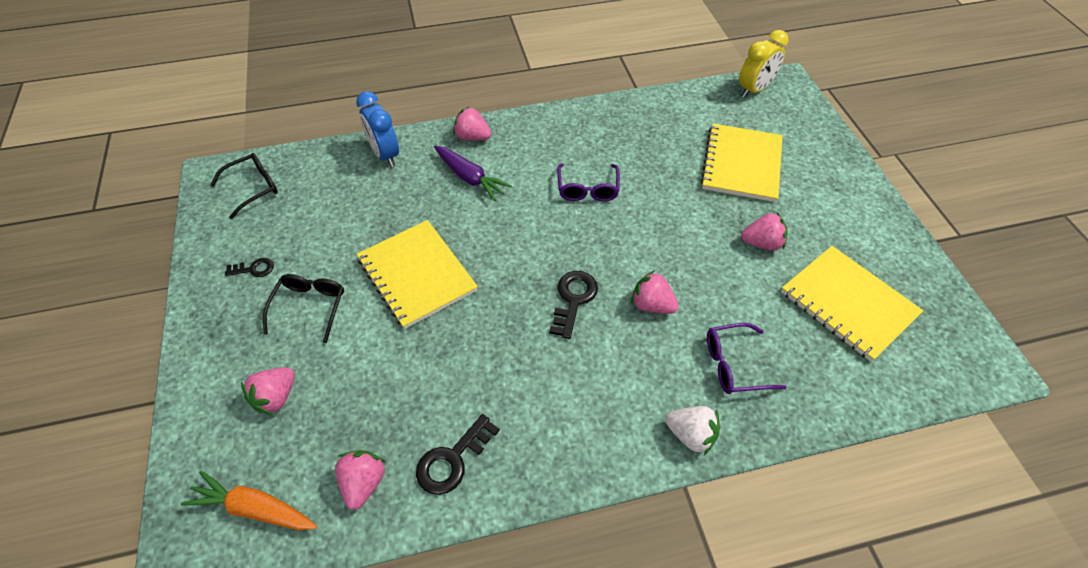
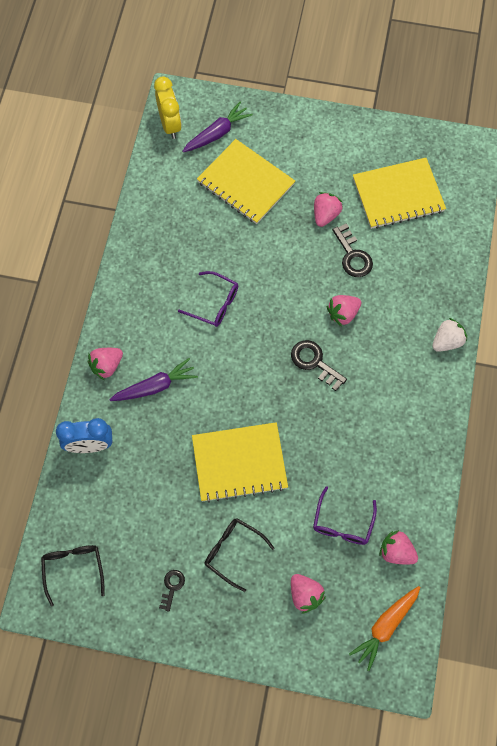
camera: 65 degrees left, 15 degrees up
black key [416,414,500,495] -> black key moved to [332,223,373,277]
purple glasses [707,323,787,394] -> purple glasses moved to [313,486,377,545]
none -> purple carrot [182,102,253,152]

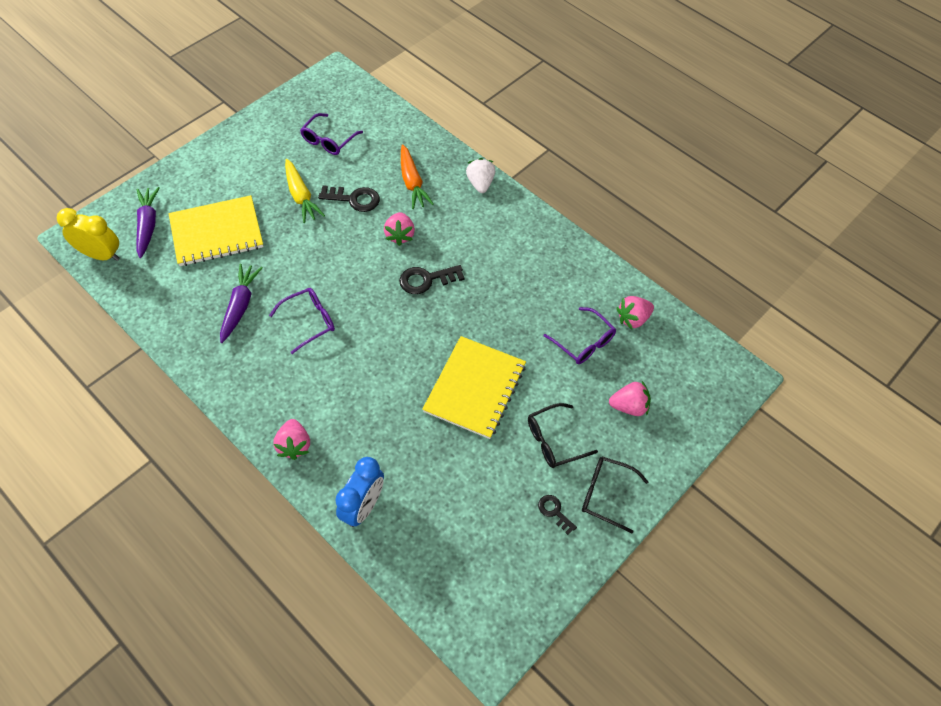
camera: 60 degrees left, 10 degrees down
black glasses [41,545,105,606] -> black glasses moved to [582,456,648,533]
purple carrot [109,358,198,401] -> purple carrot moved to [220,264,263,343]
pink strawberry [314,192,342,227] -> yellow carrot [285,159,325,223]
orange carrot [349,586,420,671] -> orange carrot moved to [401,144,434,209]
yellow notebook [353,158,446,229] -> purple glasses [300,113,363,155]

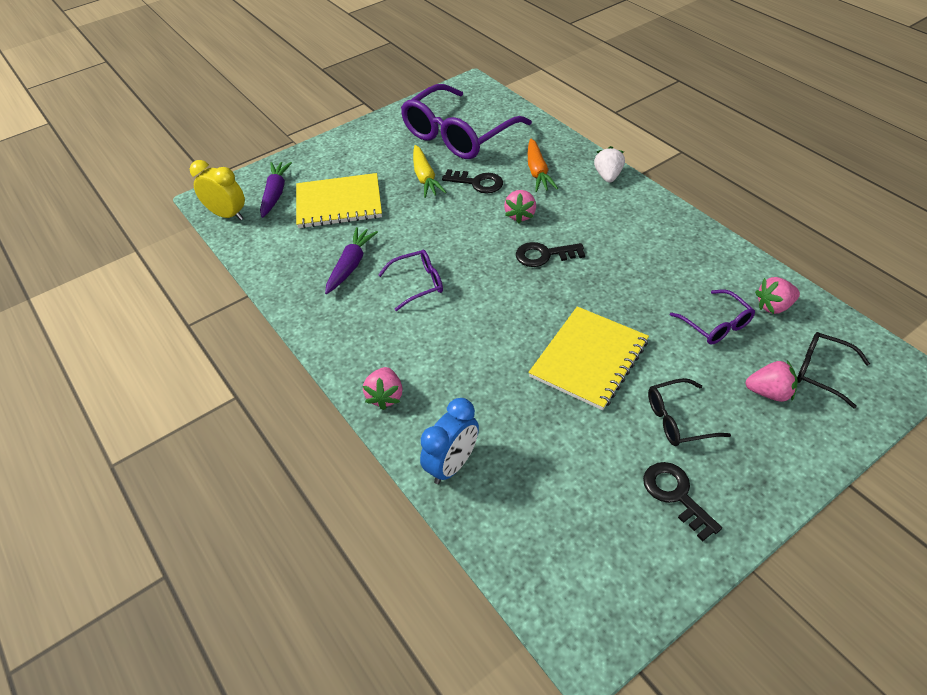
camera: 15 degrees right, 10 degrees down
purple glasses [300,113,363,155] -> purple glasses [401,84,532,159], size x2.14
black key [538,495,577,535] -> black key [643,462,722,541], size x1.66
black glasses [582,456,648,533] -> black glasses moved to [797,332,870,409]

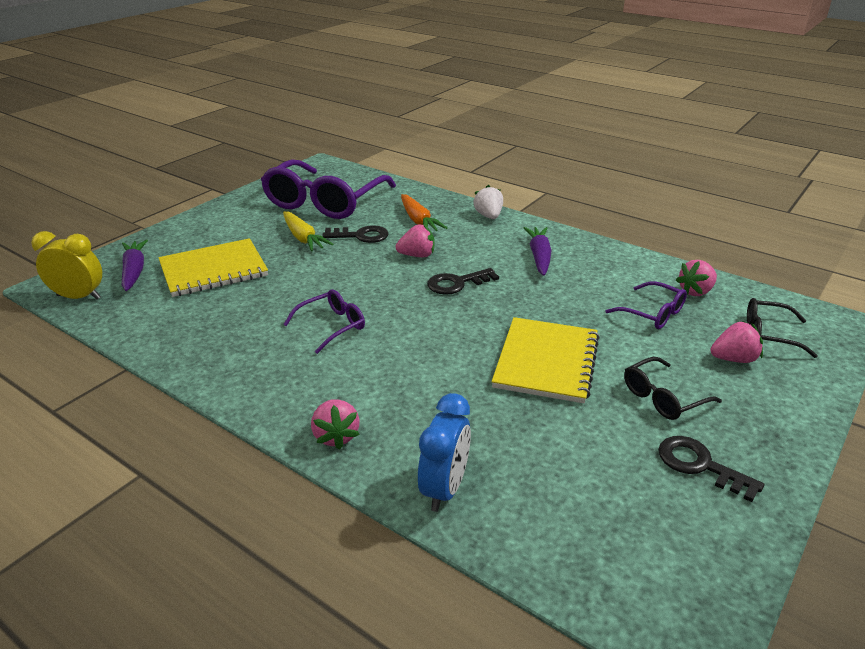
camera: 20 degrees left, 15 degrees down
purple carrot [325,227,378,294] -> purple carrot moved to [524,227,551,276]
pink strawberry [504,190,536,223] -> pink strawberry turned 90 degrees counterclockwise [395,224,434,257]

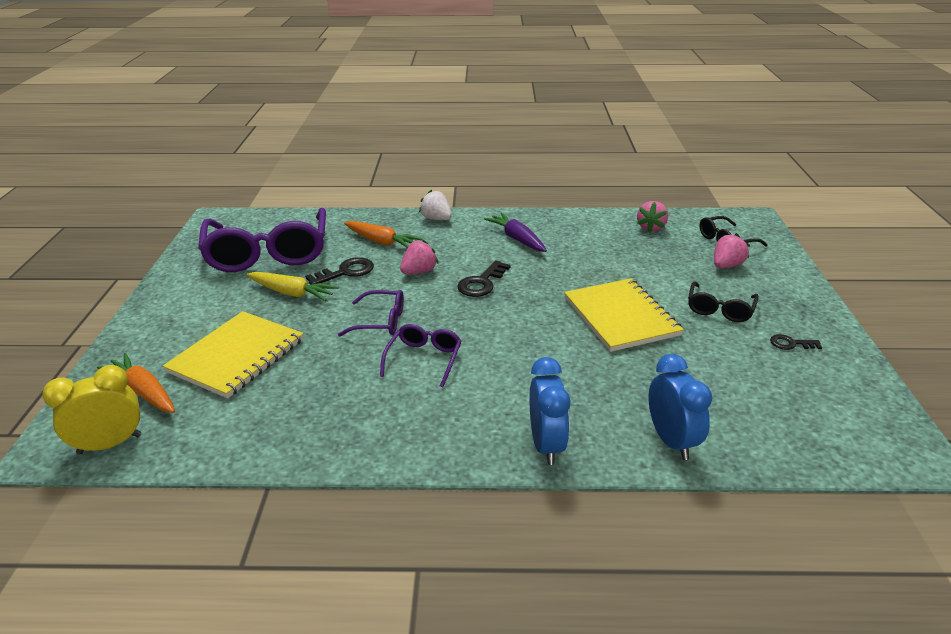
camera: 35 degrees left, 0 degrees up
purple carrot [122,240,148,291] -> orange carrot [97,353,175,413]
pink strawberry [311,399,360,450] -> blue clock [529,357,570,465]
purple glasses [606,281,687,329] -> purple glasses moved to [338,290,404,337]
black key [658,436,764,502] -> black key [770,334,822,350], size x0.60

